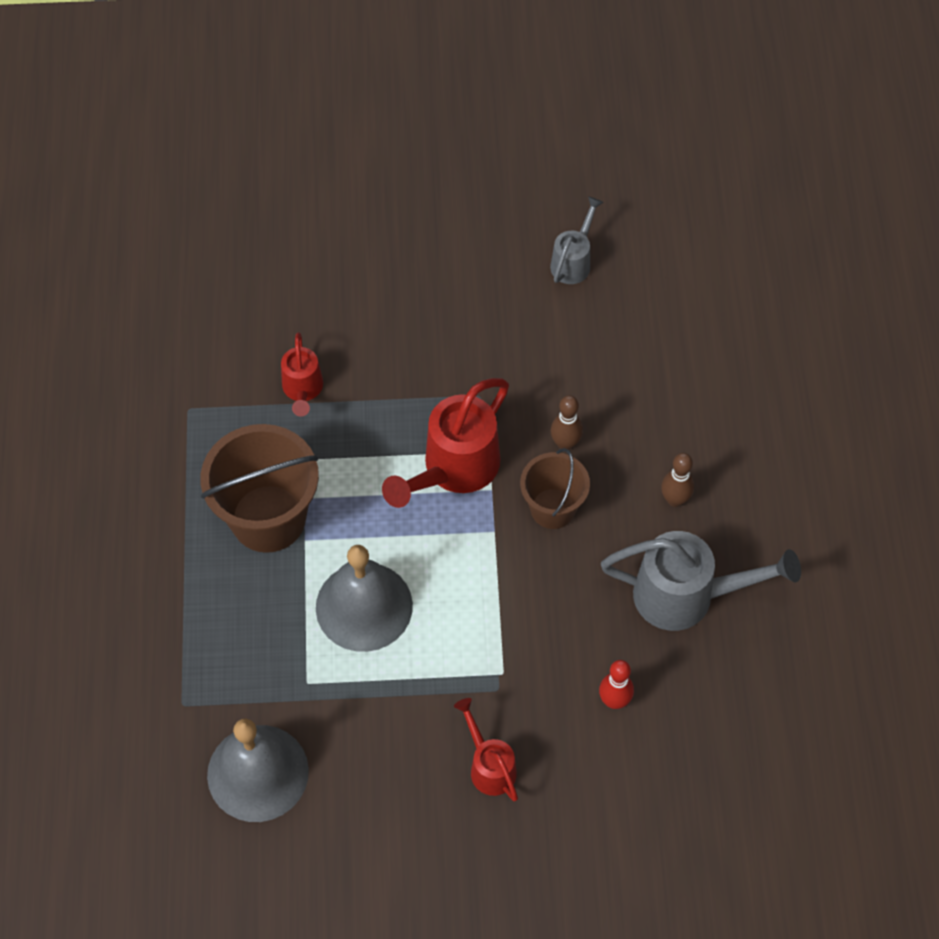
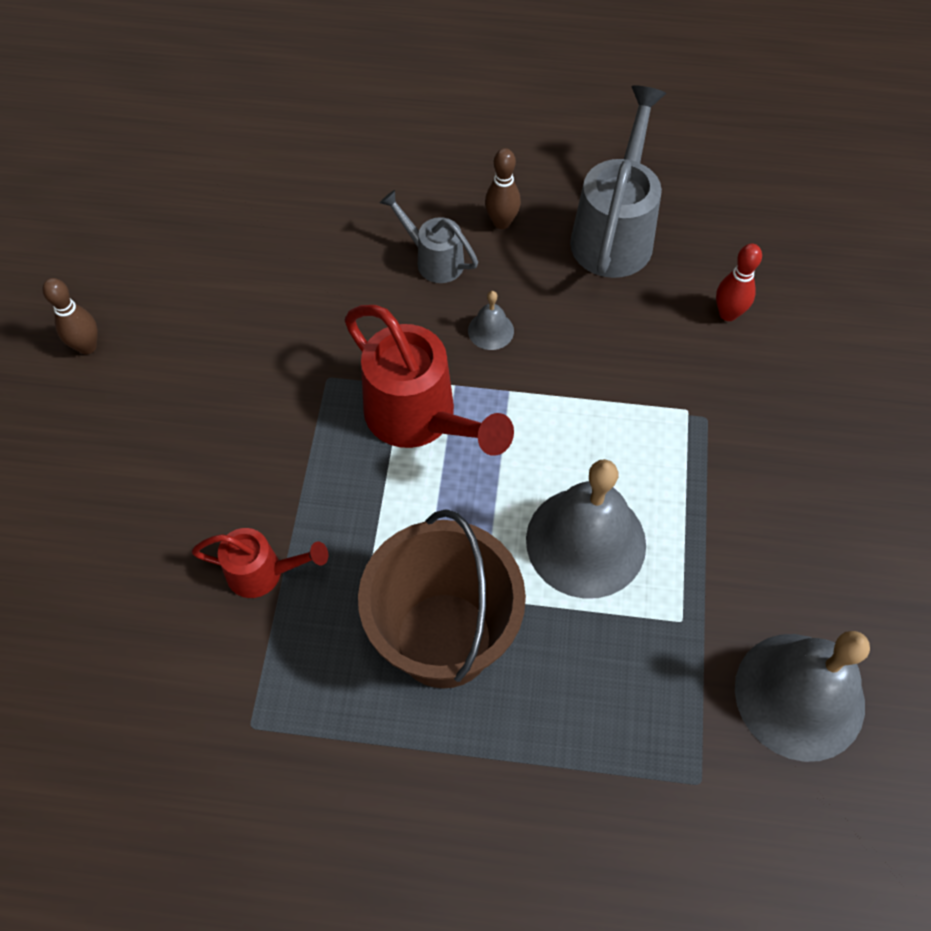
camera: 80 degrees left, 0 degrees up
red watering can [454,698,518,801] -> none
brown bucket [520,448,590,529] -> grey bell [468,291,514,350]
grey watering can [550,196,604,284] -> grey watering can moved to [380,190,478,283]
brown bowling pin [551,395,583,450] -> brown bowling pin moved to [42,278,98,354]

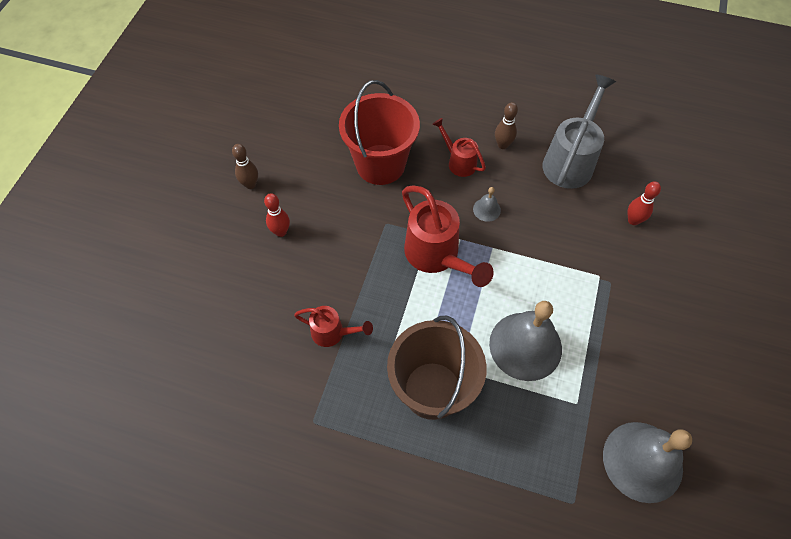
camera: 10 degrees right, 0 degrees up
grey watering can [380,190,478,283] -> red watering can [432,118,486,177]
none -> red bowling pin [264,193,290,237]
none -> red bucket [339,80,420,185]

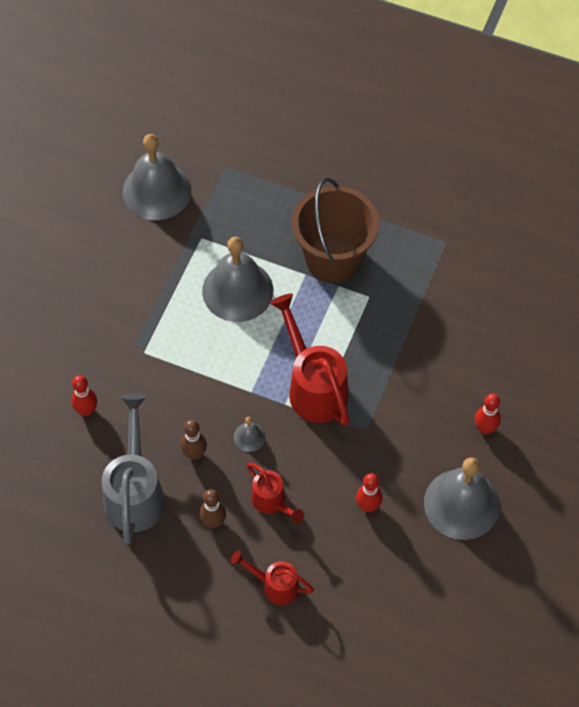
camera: 175 degrees left, 0 degrees up
brown bowling pin [232,144,258,189] -> brown bowling pin moved to [181,420,207,460]
red watering can [294,306,373,347] -> red watering can moved to [231,551,314,605]
red bucket [339,80,420,185] -> red bowling pin [356,473,383,512]
grey watering can [543,74,616,189] -> grey watering can turned 150 degrees clockwise [102,393,165,544]
none -> grey bell [424,458,500,540]

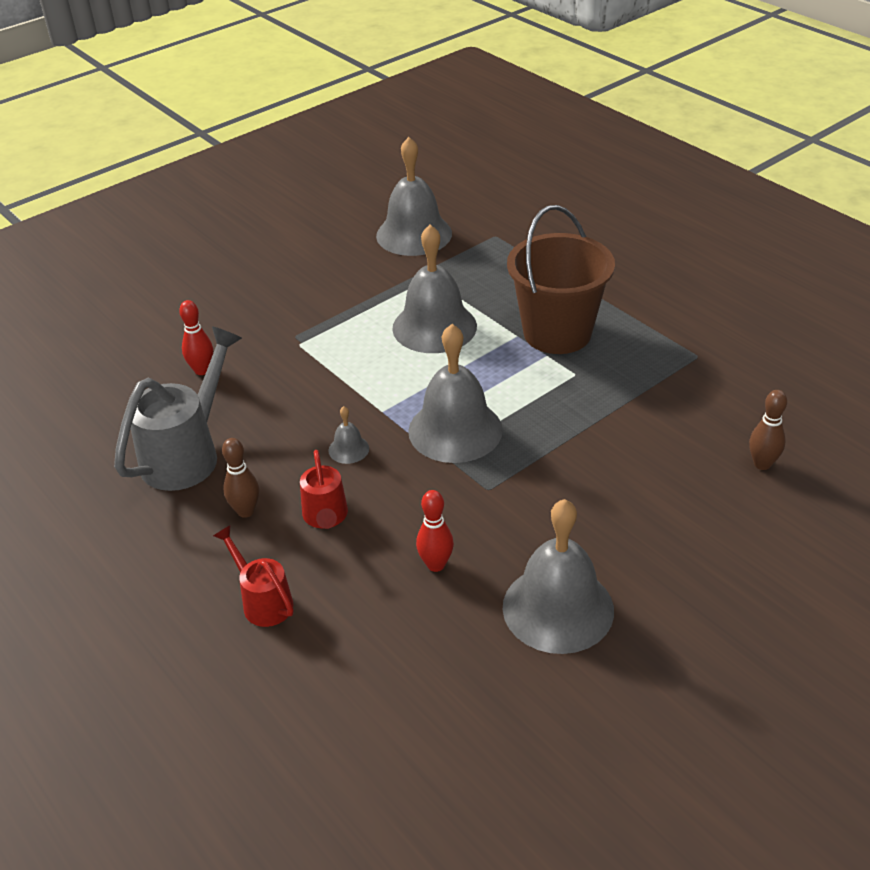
camera: 30 degrees right, 20 degrees down
brown bowling pin [181,420,207,460] -> brown bowling pin moved to [749,390,787,470]
red watering can [270,293,350,426] -> grey bell [408,324,503,463]
red bowling pin [475,393,501,434] -> none

